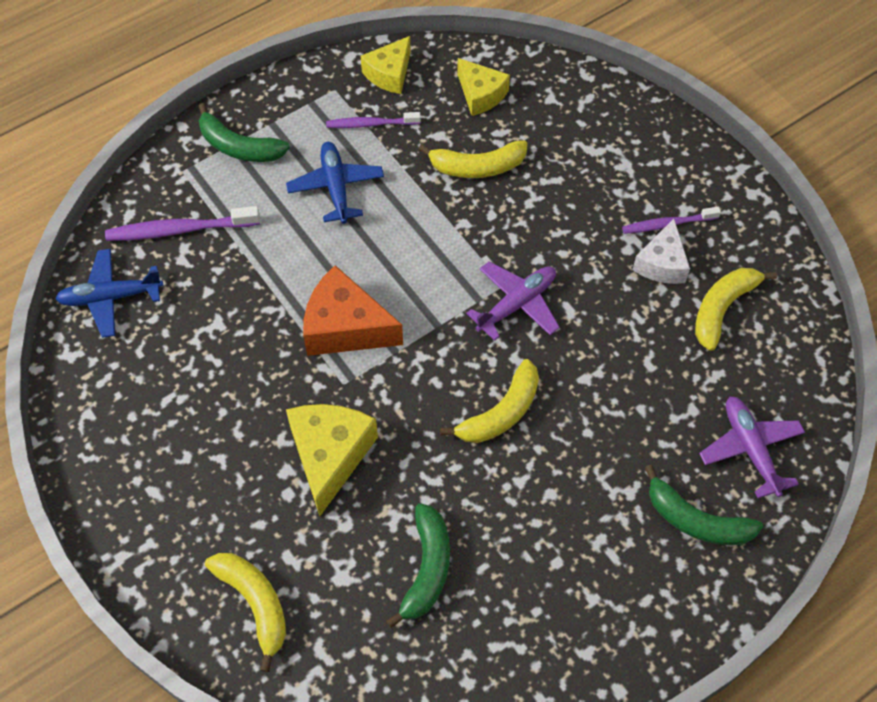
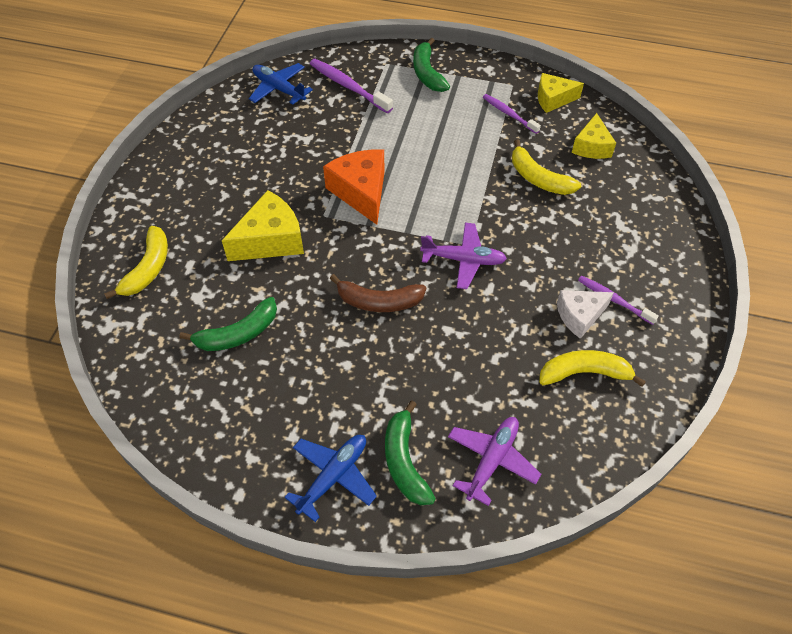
camera: 50 degrees right, 5 degrees down
blue plane [286,142,384,224] -> blue plane moved to [284,435,377,522]
yellow banana [440,359,539,443] -> brown banana [330,274,426,312]

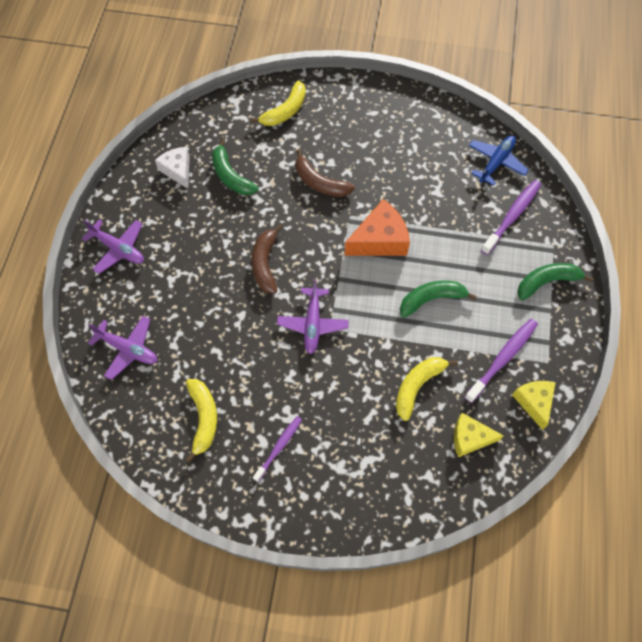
camera: 85 degrees right, 10 degrees up
yellow banana [104,226,168,299] -> yellow banana turned 60 degrees counterclockwise [250,80,306,126]
yellow cheese [222,190,304,261] -> brown banana [296,149,355,197]
blue plane [284,435,377,522] -> purple plane [82,219,144,274]
green banana [385,401,436,505] -> green banana moved to [400,281,477,318]
purple toothbrush [483,94,541,134] -> purple toothbrush [464,319,538,403], size x1.55
white cheese [557,290,614,339] -> white cheese moved to [155,147,190,189]

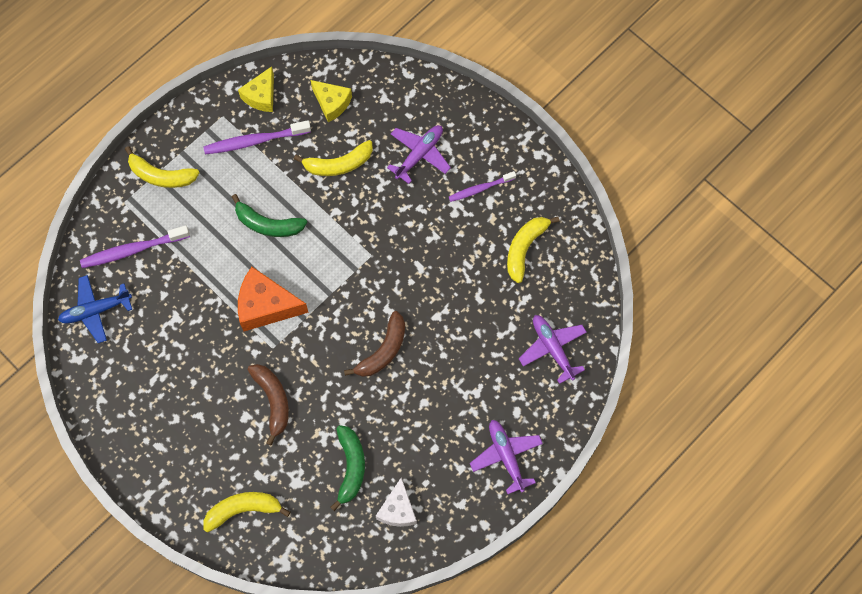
camera: 145 degrees left, 5 degrees up
purple plane [277,279,349,354] -> purple plane moved to [387,125,451,184]
green banana [517,263,594,300] -> yellow banana [125,146,200,188]

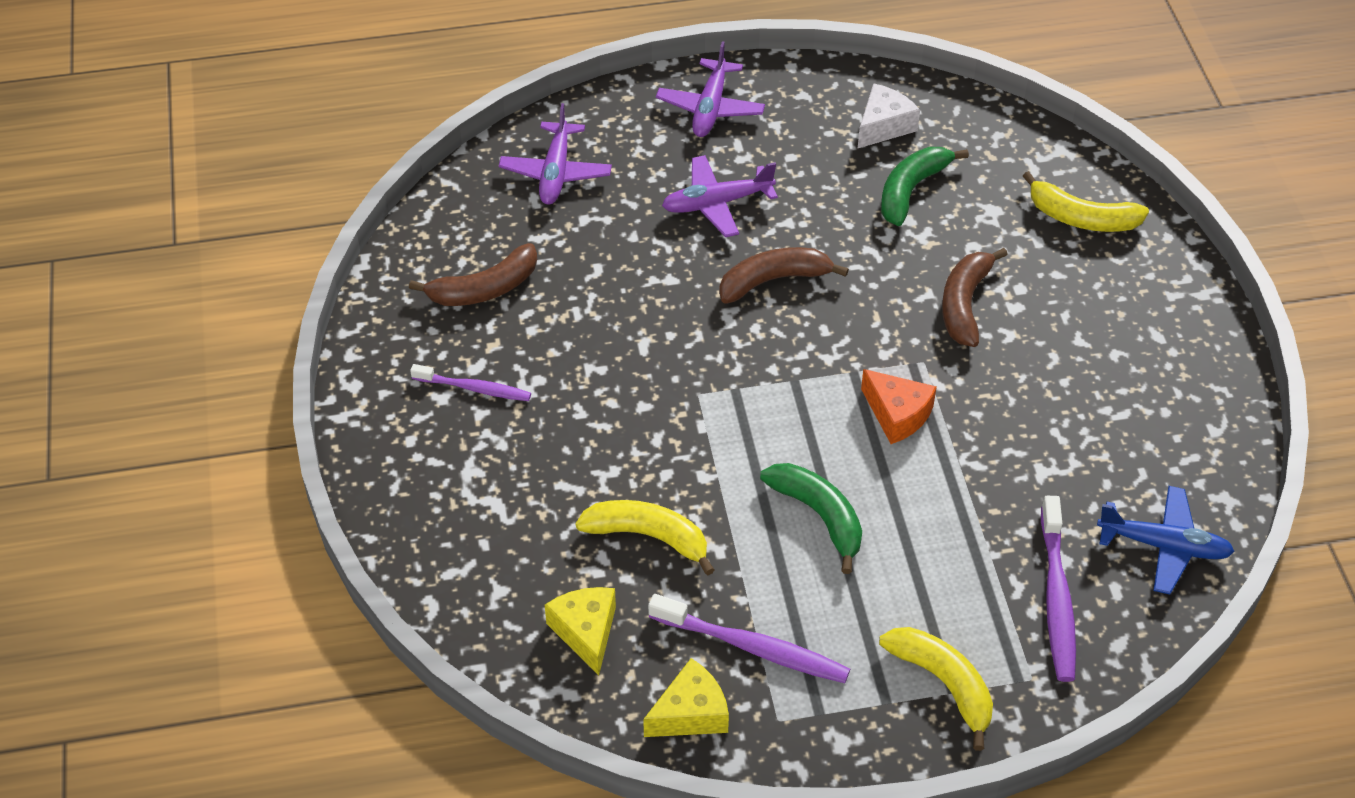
camera: 145 degrees left, 20 degrees down
purple toothbrush [80,225,190,268] -> purple toothbrush turned 75 degrees clockwise [1041,496,1076,682]
orange cheese [238,267,309,331] -> orange cheese [861,369,937,444], size x0.65
purple plane [387,125,451,184] -> purple plane moved to [662,155,778,237]
yellow banana [507,216,559,283] -> brown banana [409,243,537,306]

